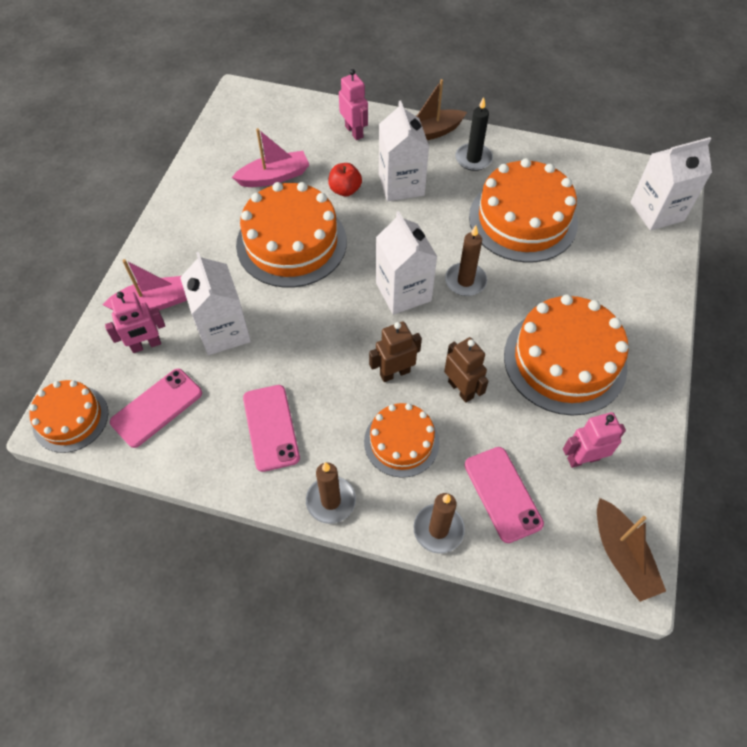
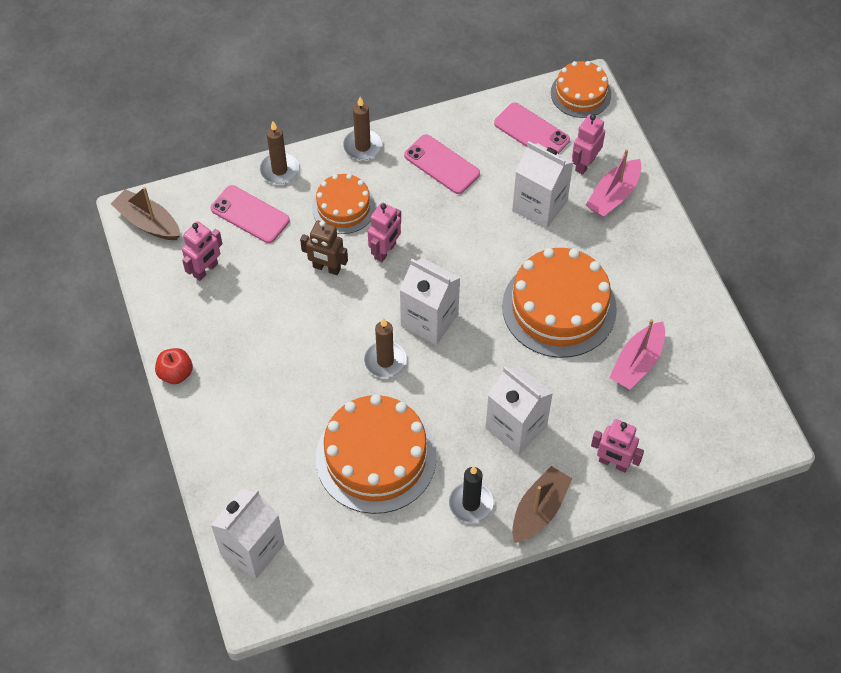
camera: 145 degrees right, 0 degrees up
pink phone [110,369,202,448] -> pink phone turned 60 degrees counterclockwise [494,103,570,154]
red apple [328,163,362,196] -> red apple moved to [155,348,193,384]
brown robot [369,322,422,382] -> pink robot [368,202,401,262]
orange cake [504,294,629,416] -> none

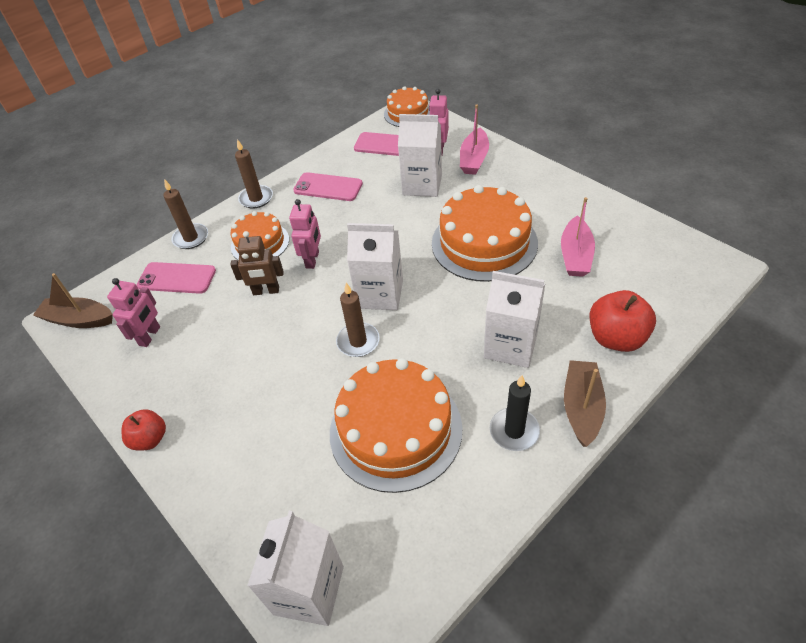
camera: 20 degrees left, 10 degrees down
pink robot [591,419,644,473] -> red apple [590,290,656,352]

